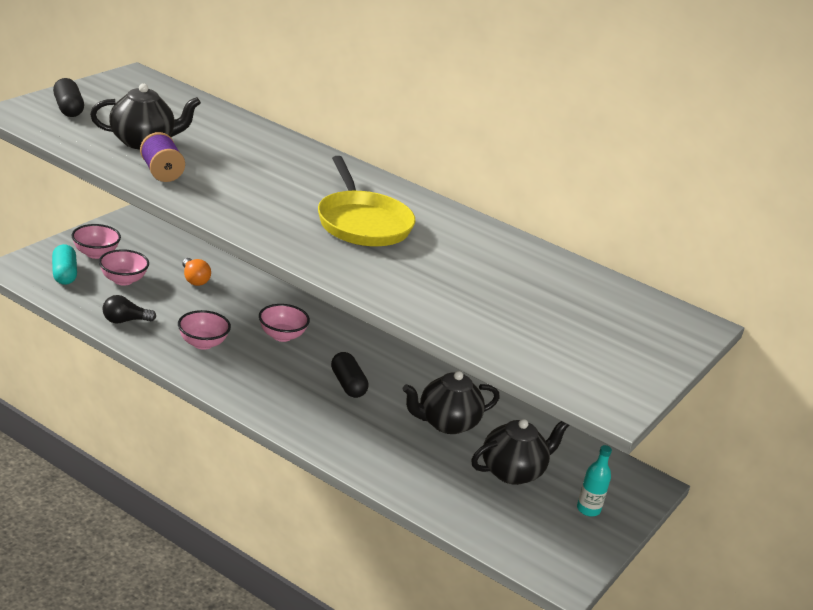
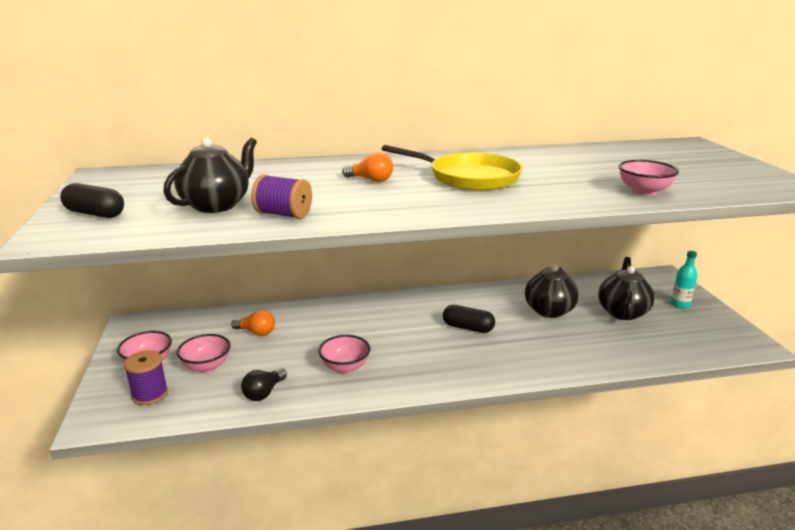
camera: 40 degrees left, 5 degrees down
turquoise capsule [52,244,77,285] -> purple spool [124,350,168,405]
pink bowl [259,304,310,342] -> pink bowl moved to [619,160,679,195]
none -> orange light bulb [342,152,393,182]

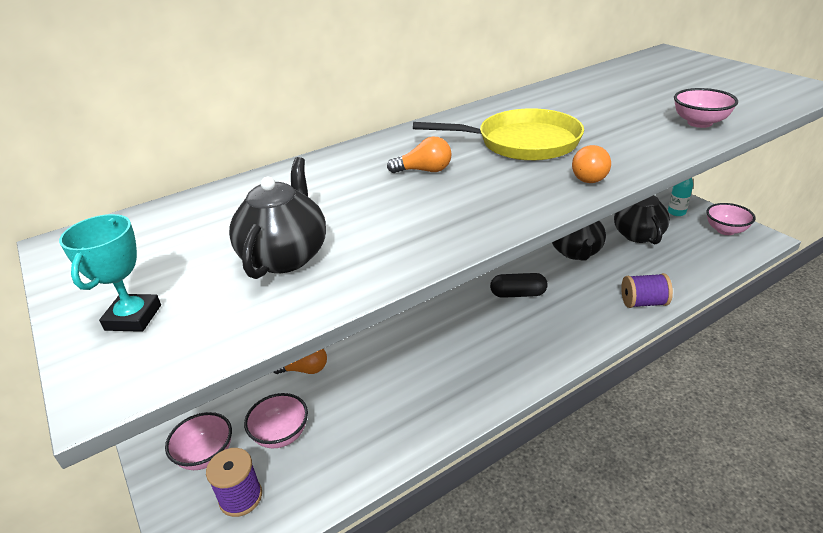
camera: 20 degrees left, 10 degrees up
black capsule [60,183,124,218] -> turquoise trophy [59,214,161,332]
black light bulb [241,368,287,401] -> none
purple spool [251,174,312,219] -> purple spool moved to [621,273,673,308]
pink bowl [318,335,371,374] -> pink bowl moved to [706,203,755,235]
none -> orange light bulb [572,145,611,183]

